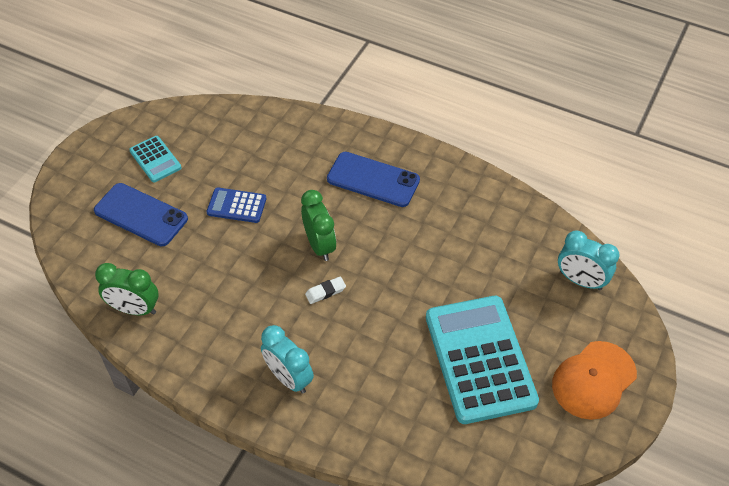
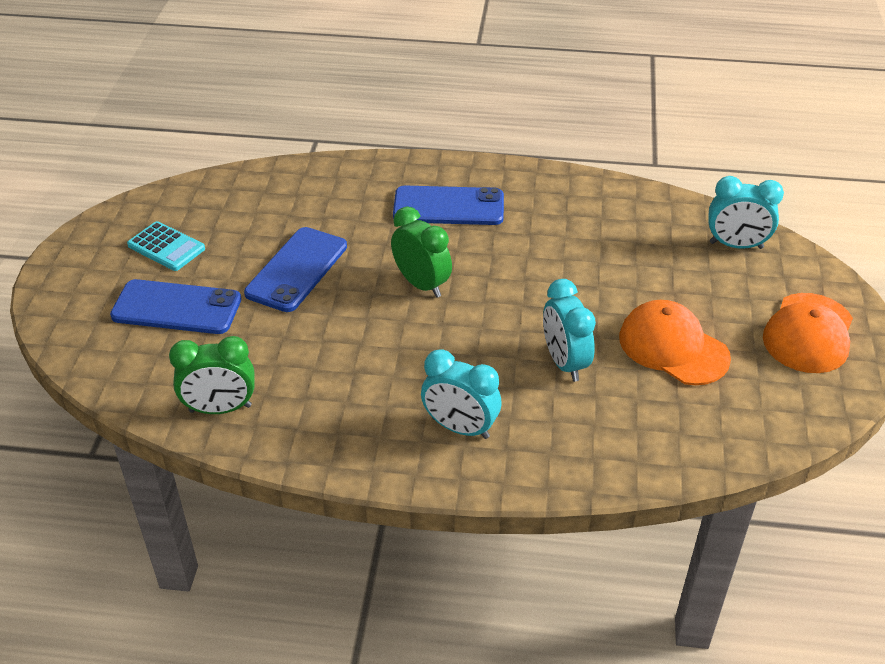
camera: 20 degrees left, 10 degrees down
blue calculator [207,187,267,223] -> blue phone [244,227,347,312]
white eraser [305,277,346,304] -> none
turquoise calculator [426,296,539,424] -> orange cap [619,300,731,385]
none -> turquoise clock [543,279,596,382]

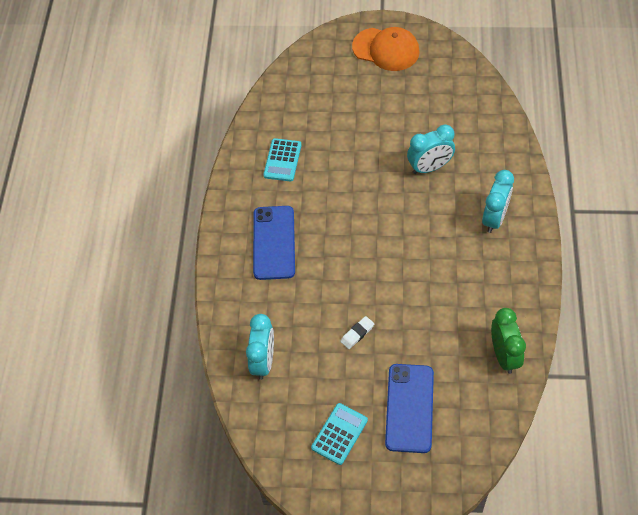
camera: 90 degrees left, 15 degrees up
blue phone [244,227,347,312] -> white eraser [340,316,374,349]
green clock [391,206,452,298] -> none
orange cap [619,300,731,385] -> none
turquoise clock [709,176,784,249] -> turquoise clock moved to [246,314,274,380]
none -> turquoise calculator [263,138,302,182]

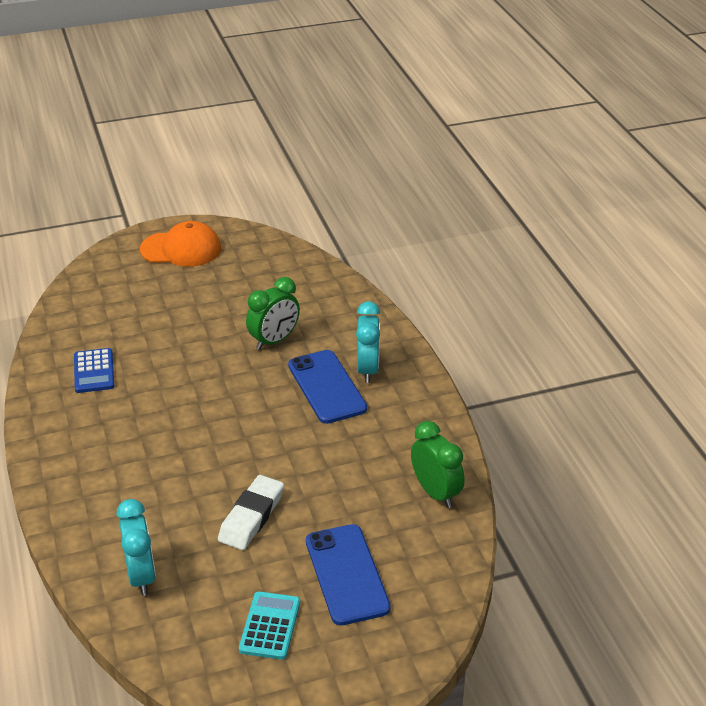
camera: 25 degrees left, 20 degrees down
blue phone [253,206,295,280] -> blue phone moved to [288,350,367,424]
turquoise calculator [263,138,302,182] -> blue calculator [74,348,114,393]
white eraser [340,316,374,349] -> white eraser [218,475,284,550], size x1.83
turquoise clock [407,124,455,174] -> green clock [246,277,300,350]

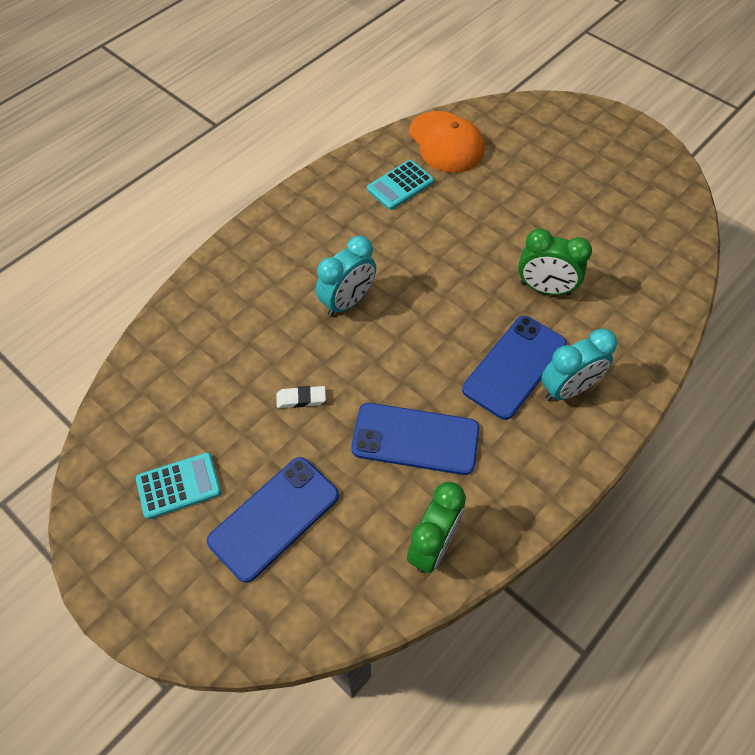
camera: 60 degrees right, 20 degrees up
blue calculator [74,348,114,393] -> turquoise calculator [367,160,434,210]
turquoise clock [117,499,156,596] -> turquoise clock moved to [316,236,376,316]
orange cap [140,221,221,267] -> orange cap moved to [409,111,484,173]
white eraser [218,475,284,550] -> white eraser [276,386,326,408], size x0.55
none -> blue phone [351,403,479,475]

